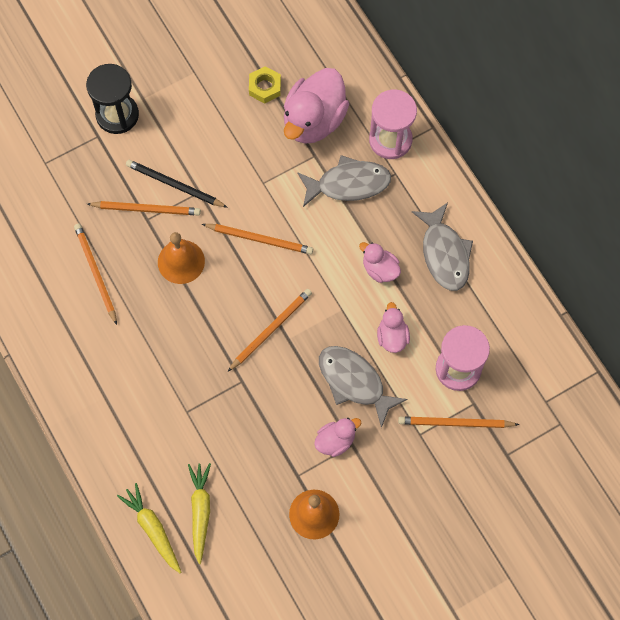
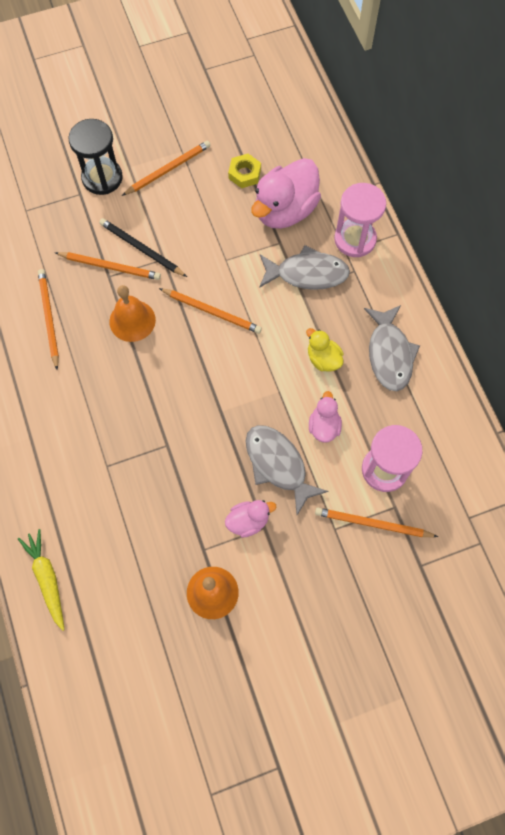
camera: 10 degrees right, 0 degrees up
yellow carrot [188,463,211,564] -> none
orange pencil [227,289,312,372] -> orange pencil moved to [122,141,211,196]
pink duck [359,242,401,283] -> yellow duck [306,328,344,372]

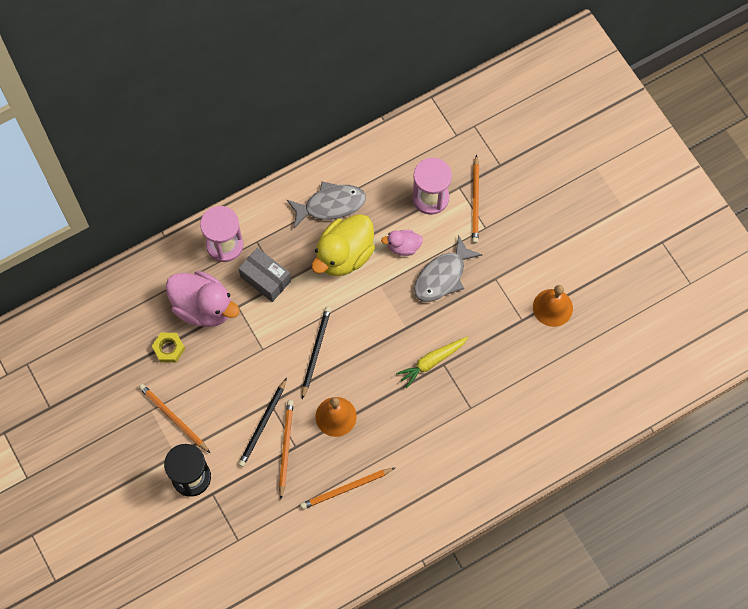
camera: 100 degrees left, 0 degrees up
yellow carrot [18,529,65,631] -> yellow carrot moved to [396,337,468,388]
orange pencil [159,288,262,334] -> black pencil [302,307,331,399]
pink duck [225,500,276,538] -> none
grey fish [259,245,350,290] -> grey box [238,248,291,302]
yellow duck [306,328,344,372] -> yellow duck [311,214,375,276], size x1.96

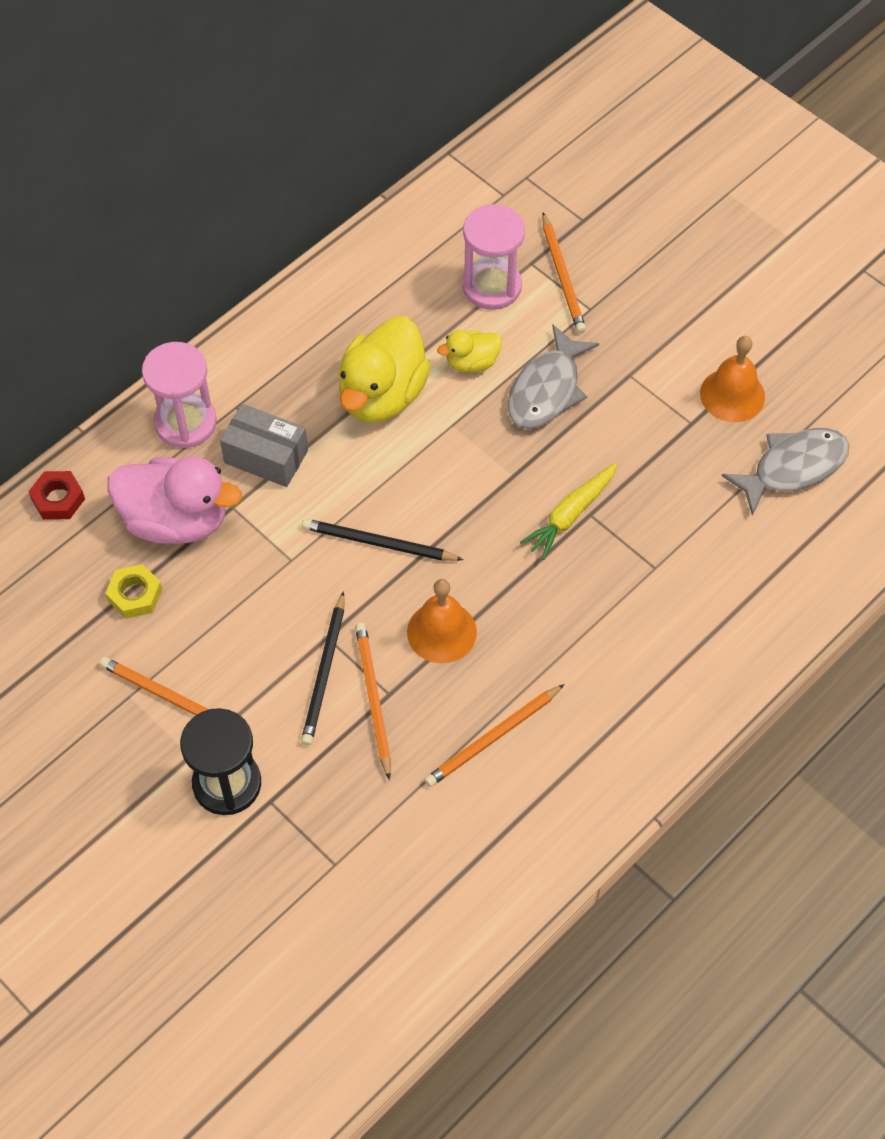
camera: 15 degrees left, 10 degrees down
grey fish [287,182,366,228] -> grey fish moved to [722,428,849,515]
black pencil [302,307,331,399] -> black pencil turned 75 degrees counterclockwise [302,519,463,561]
pink duck [381,230,423,256] -> yellow duck [437,330,502,372]
none -> red nut [29,471,85,520]

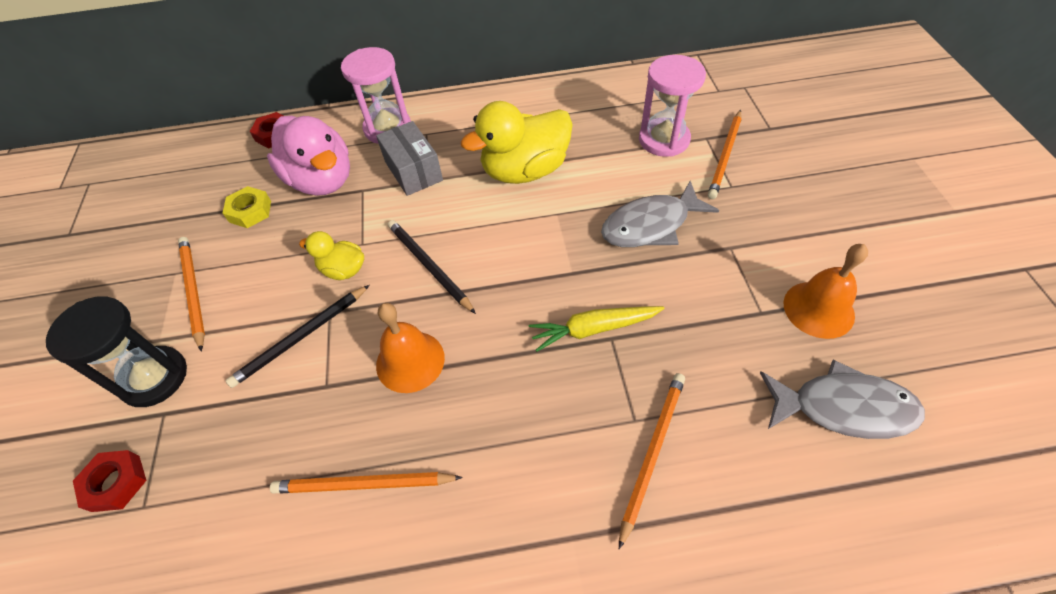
camera: 40 degrees right, 5 degrees down
orange pencil [355,623,391,780] -> orange pencil moved to [619,373,685,549]
yellow duck [437,330,502,372] -> yellow duck moved to [299,231,364,280]
none -> red nut [73,450,147,512]

